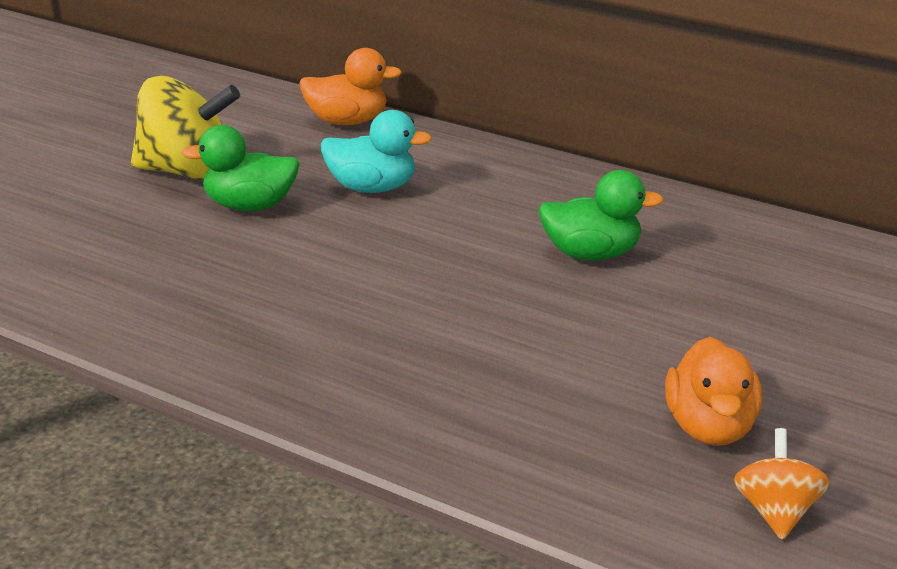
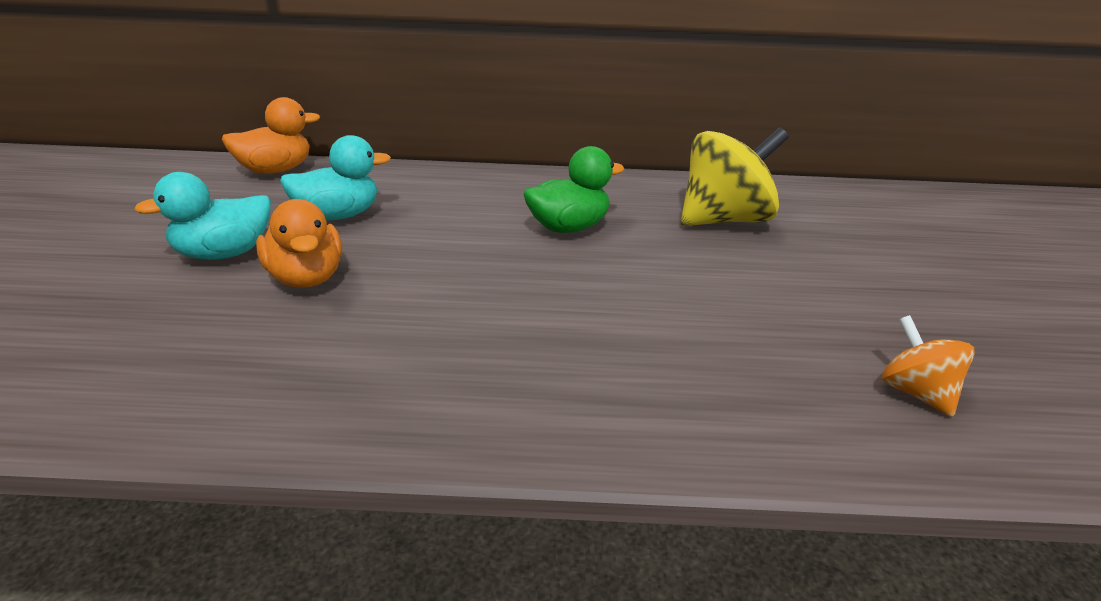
camera: 30 degrees left, 0 degrees up
yellow spinning top [131,76,240,180] -> yellow spinning top moved to [681,127,789,226]
green duck [182,125,300,211] -> turquoise duck [134,172,271,260]
orange duck [665,337,762,446] -> orange duck moved to [256,199,342,288]

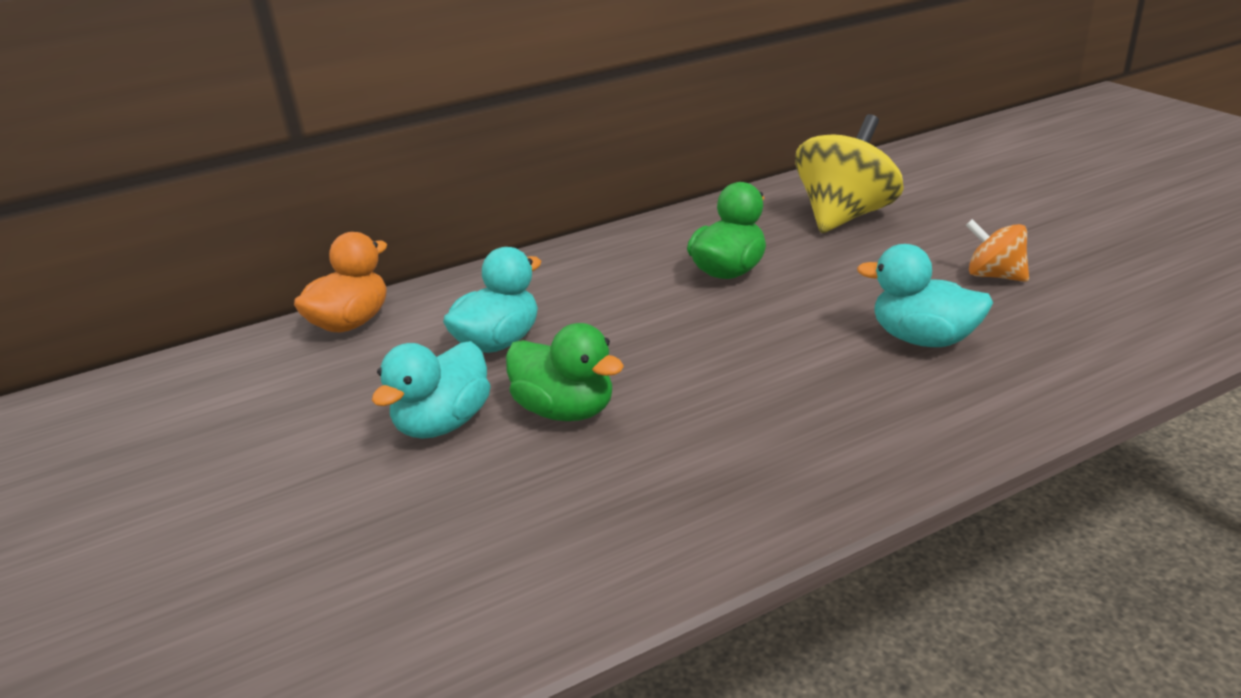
camera: 25 degrees left, 0 degrees up
orange duck [256,199,342,288] -> green duck [506,323,624,421]
orange spinning top [882,315,975,417] -> orange spinning top moved to [966,219,1029,282]
none -> turquoise duck [857,244,993,347]

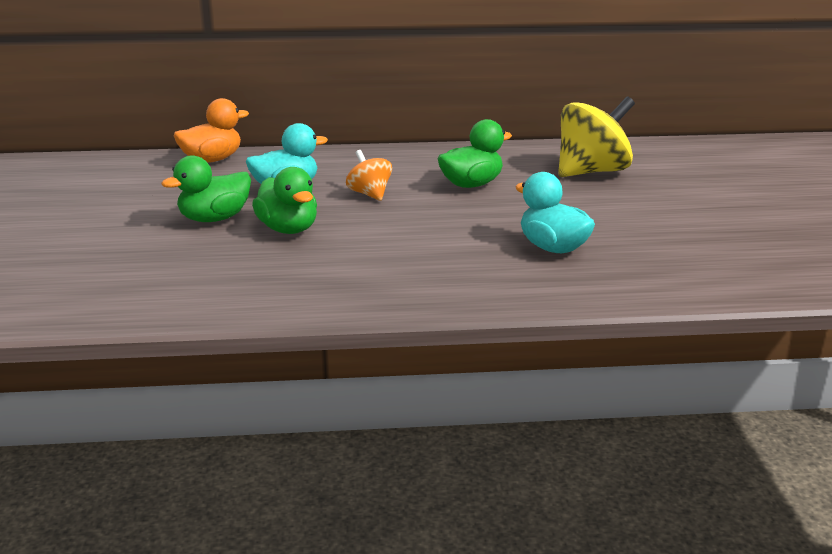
camera: 20 degrees right, 5 degrees down
turquoise duck [372,341,490,439] -> green duck [161,155,251,222]
orange spinning top [966,219,1029,282] -> orange spinning top moved to [346,150,392,201]

